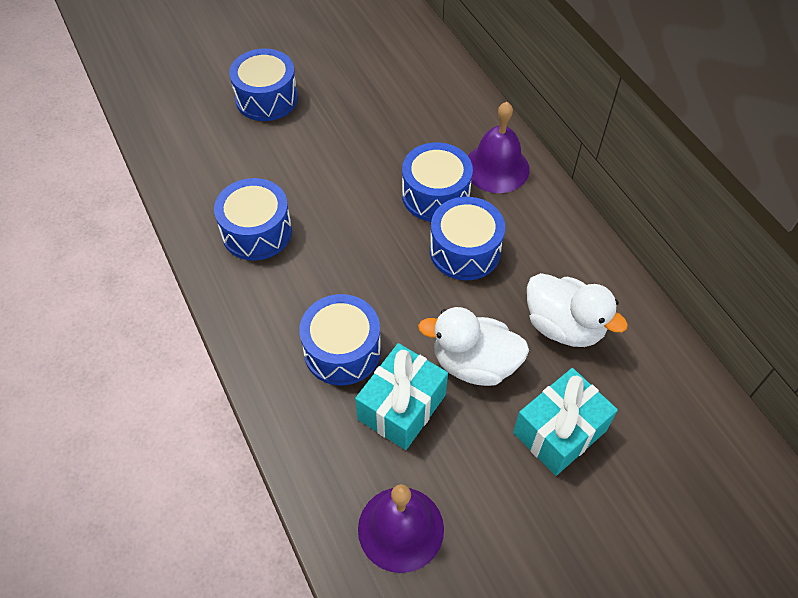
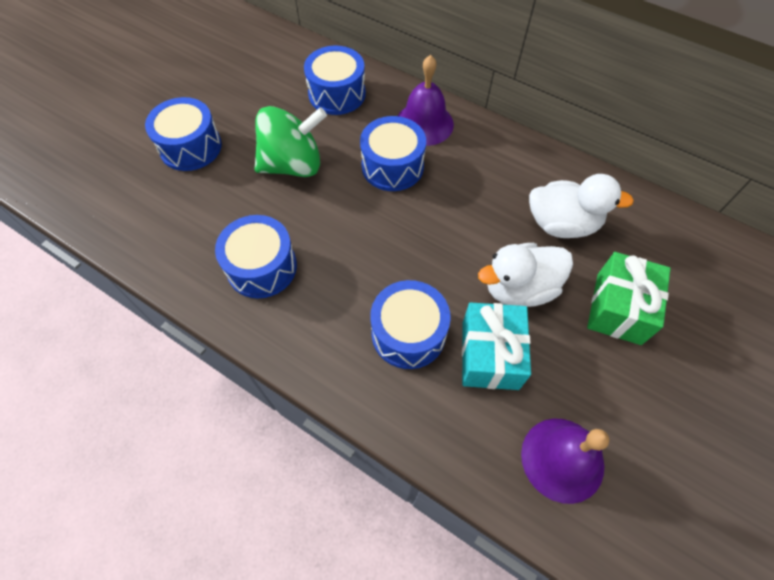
camera: 30 degrees left, 5 degrees up
blue drum [430,197,505,280] -> blue drum moved to [304,46,366,115]
turquoise gift [513,368,618,476] -> green gift [587,252,671,345]
none -> green spinning top [255,106,327,177]

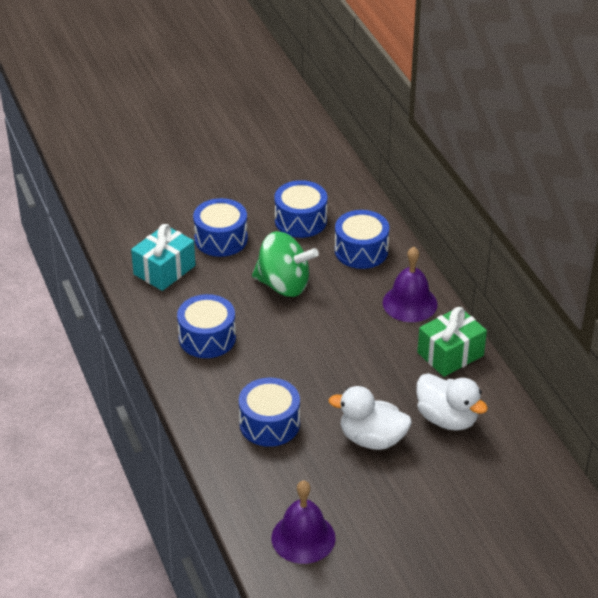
camera: 35 degrees right, 20 degrees down
blue drum [360,116,426,191] -> blue drum moved to [274,180,327,238]
turquoise gift [462,302,531,390] -> turquoise gift moved to [131,224,195,291]
green gift [587,252,671,345] -> green gift moved to [417,307,487,377]

